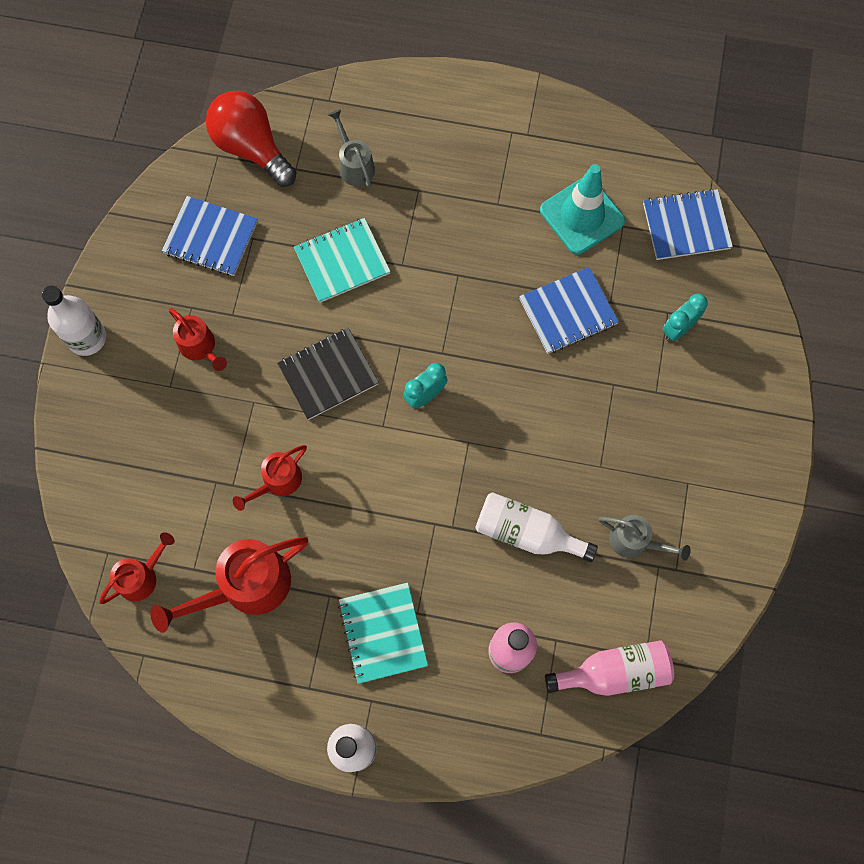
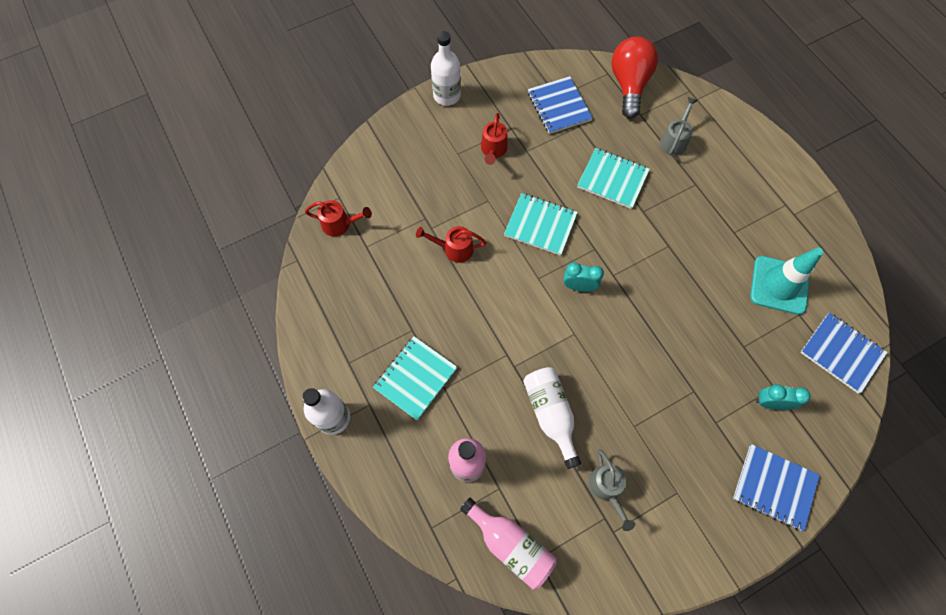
camera: 50 degrees right, 5 degrees down
red watering can [150,537,308,633] -> none
black notebook [277,328,379,420] -> turquoise notebook [504,193,578,256]
blue notebook [519,267,619,354] -> blue notebook moved to [733,444,820,531]

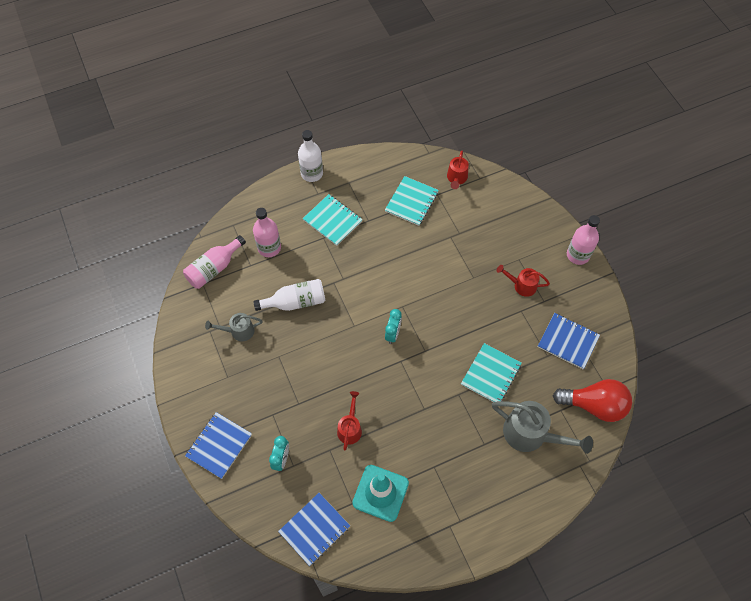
camera: 95 degrees right, 5 degrees down
red watering can [416,226,487,263] -> red watering can moved to [337,391,362,451]
white bottle [431,31,461,106] -> pink bottle [567,215,600,265]
turquoise notebook [504,193,578,256] -> turquoise notebook moved to [385,176,439,226]
blue notebook [528,76,593,134] -> blue notebook turned 45 degrees clockwise [538,313,600,369]
grey watering can [660,97,698,156] -> grey watering can [492,401,593,454], size x1.74

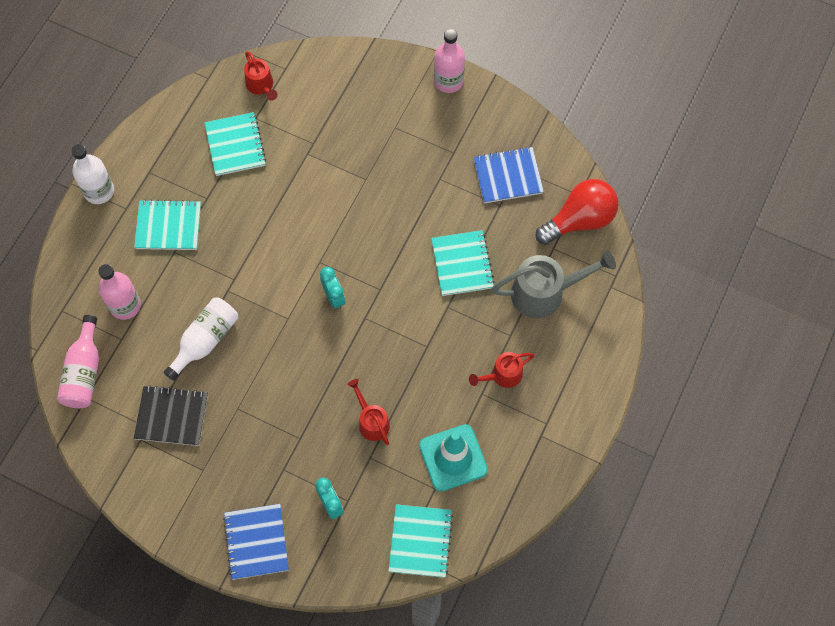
camera: 40 degrees left, 5 degrees up
grey watering can [205,313,263,342] -> black notebook [134,385,208,446]
blue notebook [278,493,350,566] -> turquoise notebook [389,504,453,578]
red watering can [496,265,550,297] -> red watering can moved to [469,352,535,388]

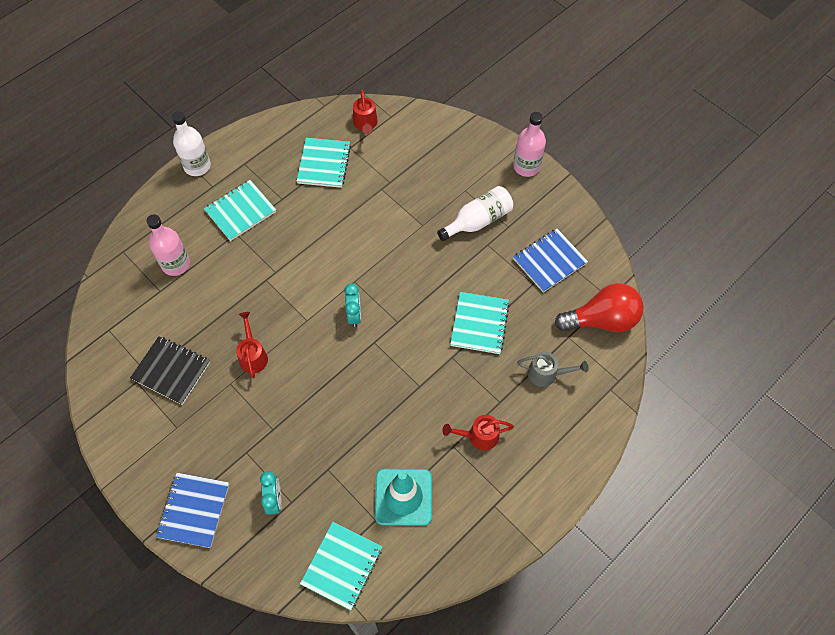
camera: 20 degrees right, 5 degrees down
pink bottle [57,315,99,408] -> none
turquoise notebook [134,199,201,250] -> turquoise notebook turned 60 degrees counterclockwise [204,180,276,241]
white bottle [164,297,238,381] -> white bottle moved to [437,186,513,241]
red watering can [347,379,390,445] -> red watering can moved to [236,312,268,378]
blue notebook [473,147,544,203] -> blue notebook turned 45 degrees counterclockwise [513,229,588,293]
grey watering can [491,250,616,318] -> grey watering can [517,352,588,387], size x0.58

